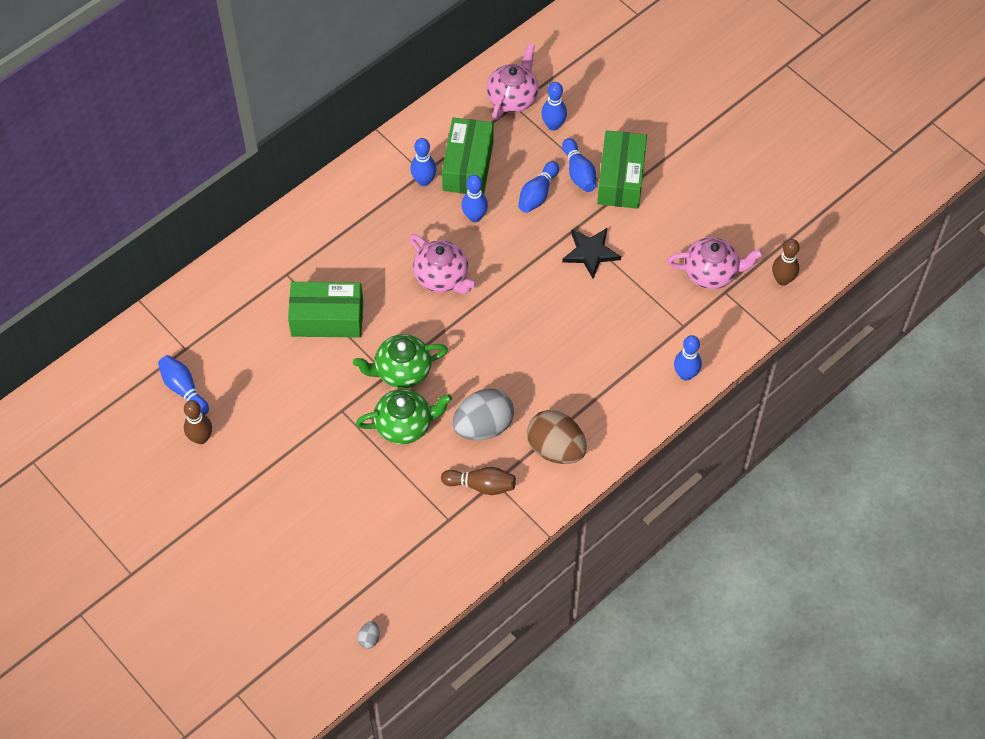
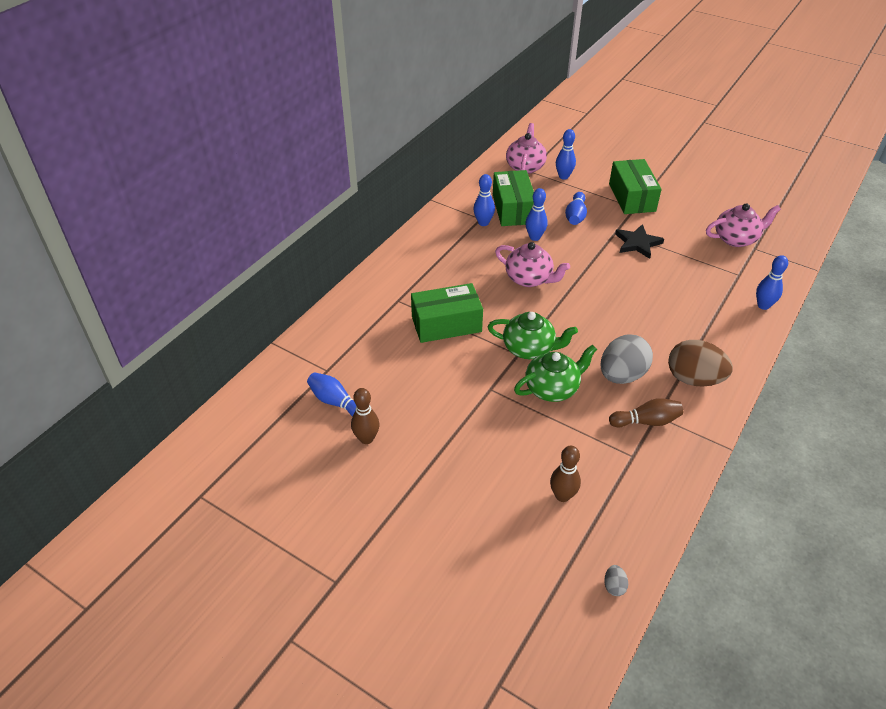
camera: 15 degrees left, 15 degrees down
green teapot [353,334,448,388] -> green teapot turned 135 degrees counterclockwise [488,312,578,359]
blue bowling pin [562,138,596,192] -> none
brown bowling pin [772,239,799,286] -> brown bowling pin moved to [550,446,581,502]

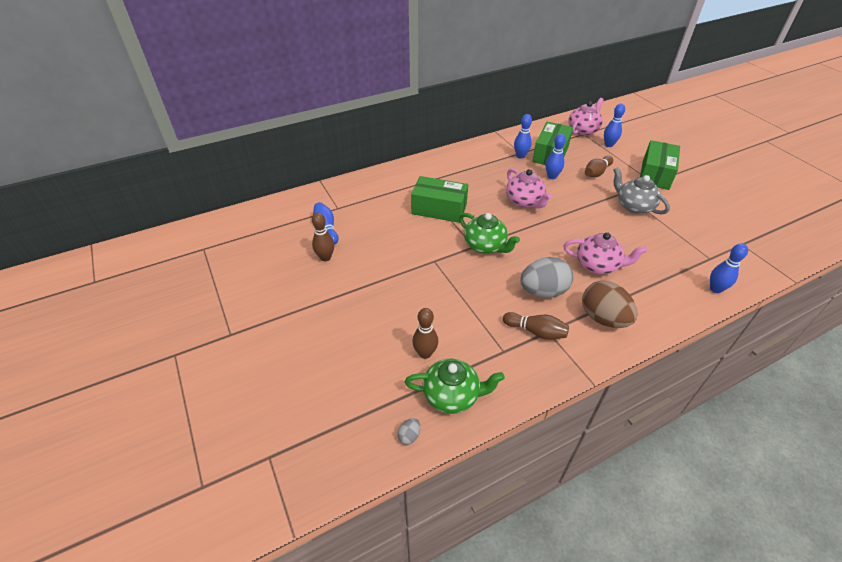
camera: 30 degrees right, 0 degrees up
green teapot [514,345,597,402] -> green teapot moved to [405,359,505,414]
blue bowling pin [565,192,587,225] -> brown bowling pin [585,156,613,177]
black star [615,224,664,259] -> grey teapot [613,167,670,215]
pink teapot [706,203,781,247] -> pink teapot moved to [564,232,647,274]

